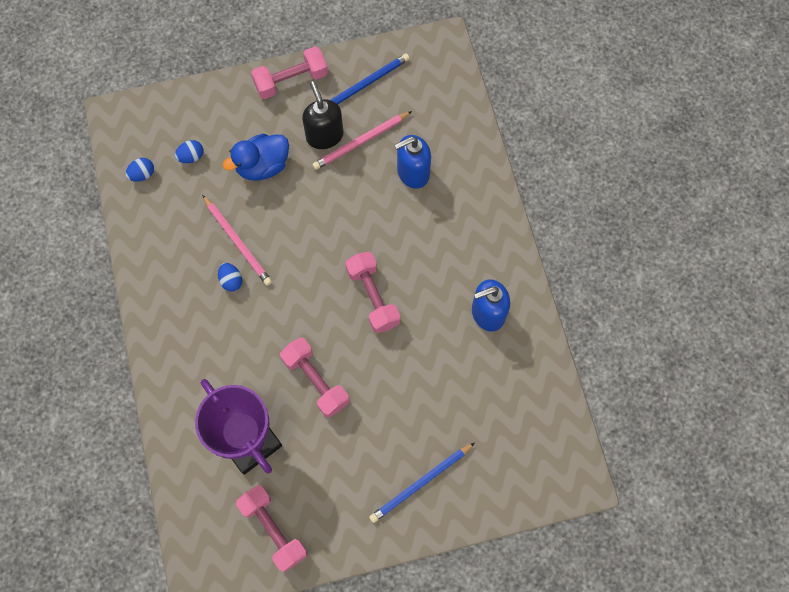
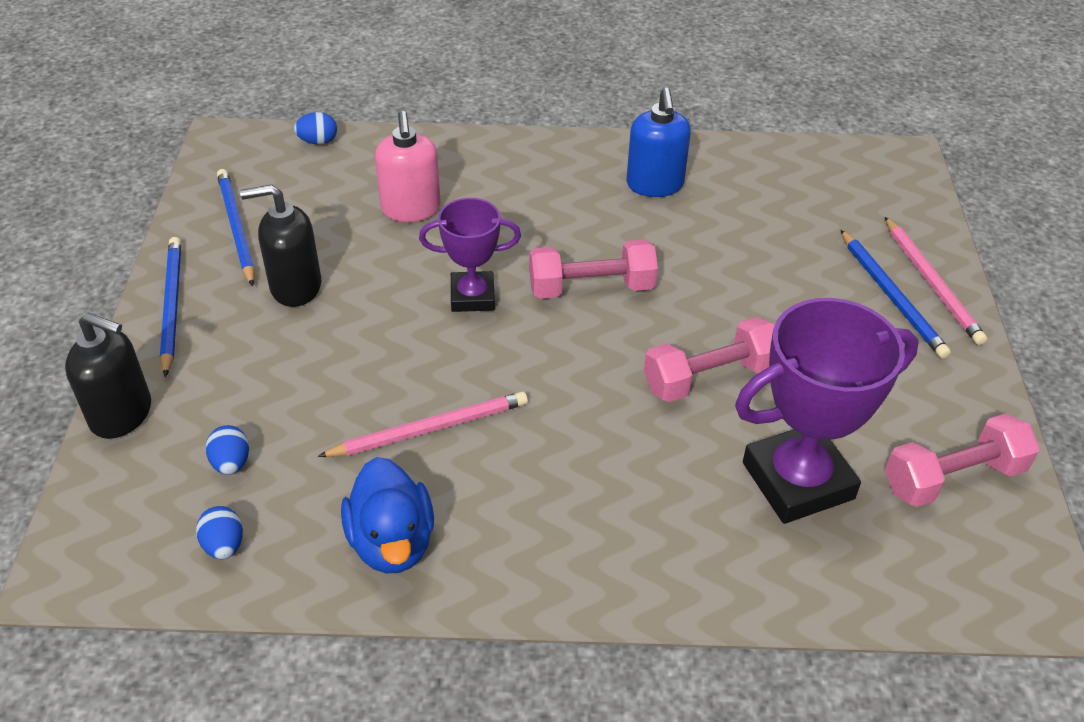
camera: 75 degrees left, 25 degrees down
blue egg [218,263,242,292] -> blue egg moved to [294,112,337,144]
blue duck [223,134,289,181] -> blue duck moved to [341,457,434,573]
pink dumbbell [251,46,328,99] -> blue pencil [160,237,181,377]
pink pencil [312,111,412,170] -> pink pencil moved to [885,217,987,345]
blue soap dispenser [394,135,431,189] -> pink soap dispenser [375,111,441,222]
none -> black soap dispenser [65,313,151,439]
none -> purple trophy [419,198,521,312]

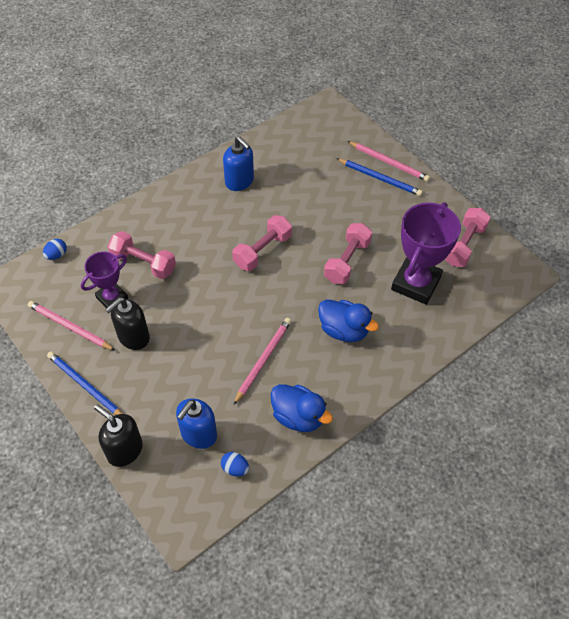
camera: 40 degrees left, 10 degrees up
black soap dispenser [65,313,151,439] -> black soap dispenser turned 120 degrees counterclockwise [94,404,143,467]
blue egg [206,425,249,475] -> blue soap dispenser [176,398,217,449]
blue pencil [217,169,255,286] -> pink pencil [28,301,116,351]
pink soap dispenser [375,111,441,222] -> pink dumbbell [108,231,176,279]
purple trophy [419,198,521,312] -> purple trophy moved to [81,251,128,308]
none -> blue duck [318,299,379,342]

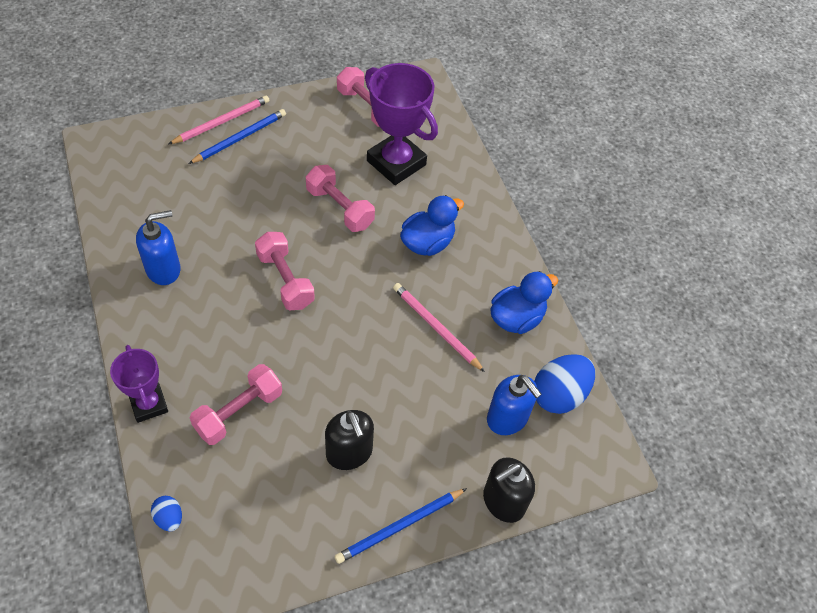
camera: 75 degrees left, 0 degrees up
pink pencil [28,301,116,351] -> none
purple trophy [81,251,128,308] -> purple trophy moved to [110,345,168,423]
blue egg [221,452,249,476] -> blue egg [534,354,595,414], size x2.01

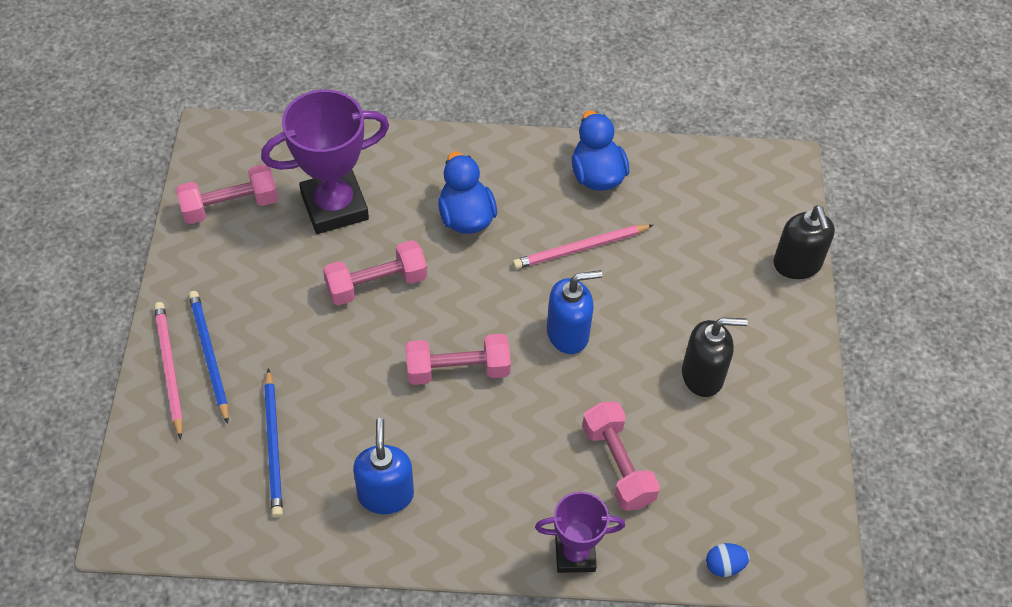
camera: 65 degrees left, 0 degrees up
blue pencil [335,488,467,564] -> blue pencil moved to [264,368,283,517]
blue soap dispenser [487,375,542,435] -> blue soap dispenser moved to [547,270,602,354]
blue egg [534,354,595,414] -> none

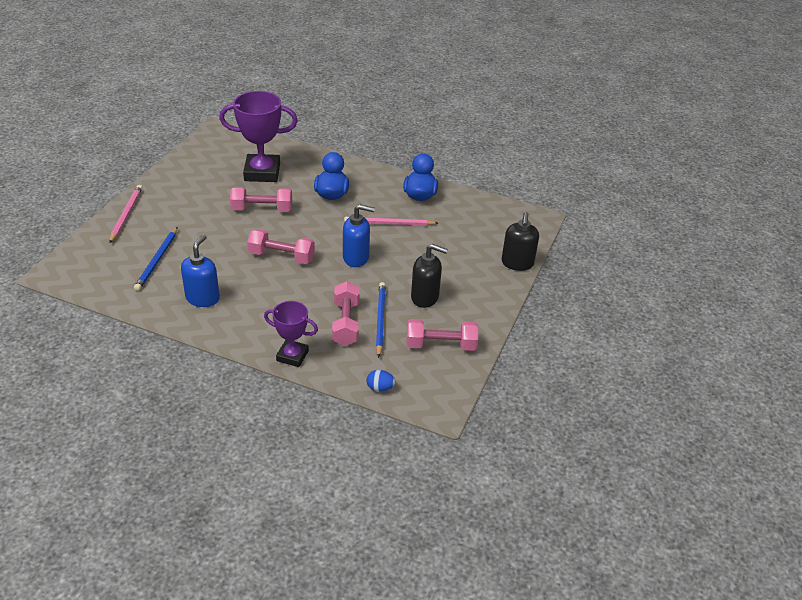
camera: 20 degrees right, 15 degrees down
pink dumbbell [176,164,278,224] -> pink dumbbell moved to [407,319,478,351]
blue pencil [189,291,229,424] -> blue pencil moved to [376,282,386,358]

